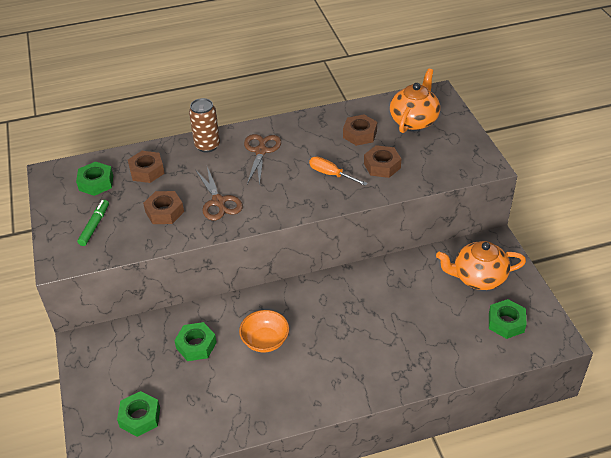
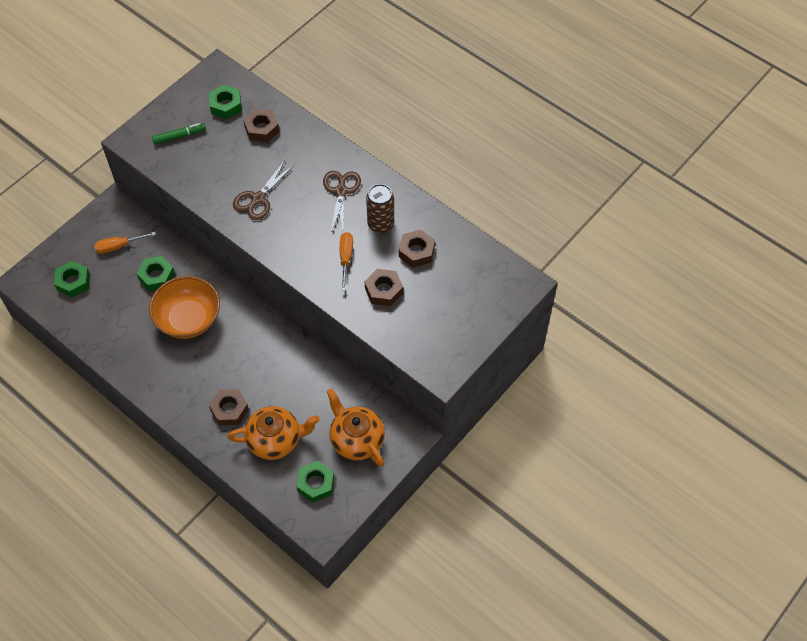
camera: 55 degrees right, 15 degrees up
brown nut [143,191,184,224] -> brown nut moved to [209,389,249,425]
brown can [189,98,220,153] -> brown can moved to [366,184,394,233]
orange bowl [239,310,289,352] -> orange bowl [149,276,220,339], size x1.55
brown scissors [244,134,281,186] -> brown scissors turned 60 degrees counterclockwise [323,171,361,233]
orange teapot [390,69,440,133] -> orange teapot moved to [227,406,320,460]
none -> orange screwdriver [94,231,156,254]

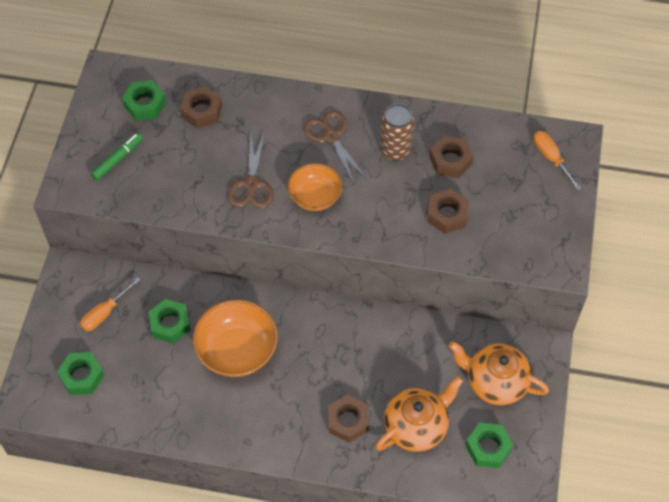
camera: 30 degrees left, 0 degrees up
orange screwdriver [340,232,353,291] -> orange screwdriver moved to [534,131,581,190]
none -> orange bowl [288,163,342,211]

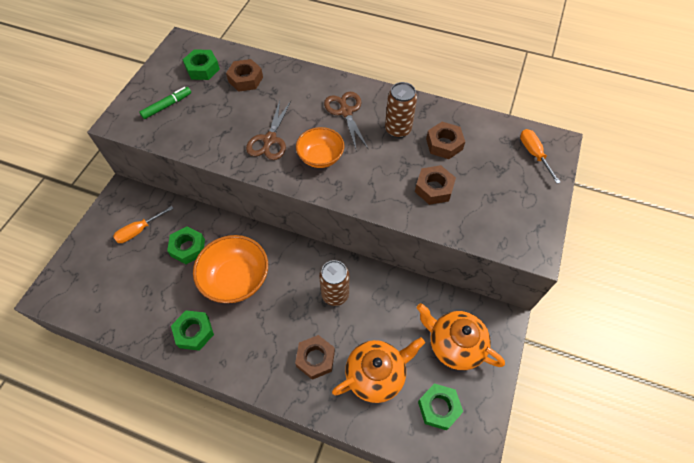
camera: 10 degrees right, 0 degrees up
green nut [57,352,104,395] -> green nut moved to [171,310,214,351]
none -> brown can [319,260,349,306]

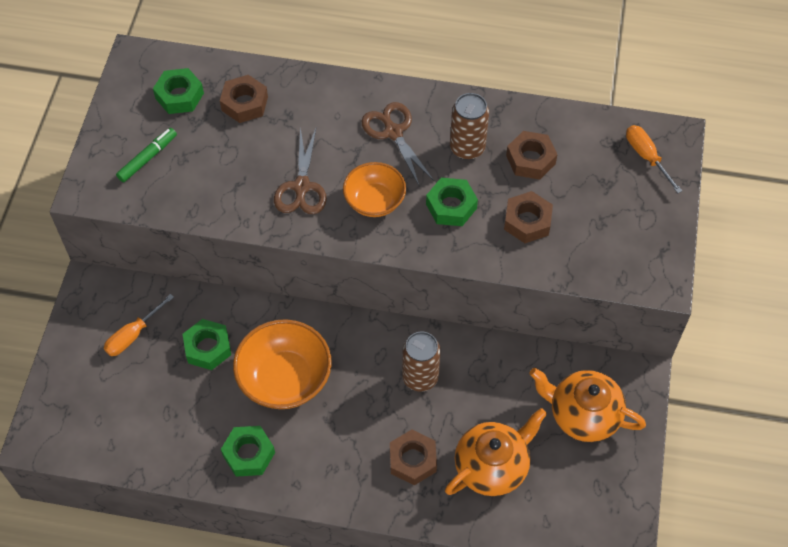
camera: 10 degrees left, 0 degrees up
green nut [418,384,463,430] -> green nut moved to [426,178,478,226]

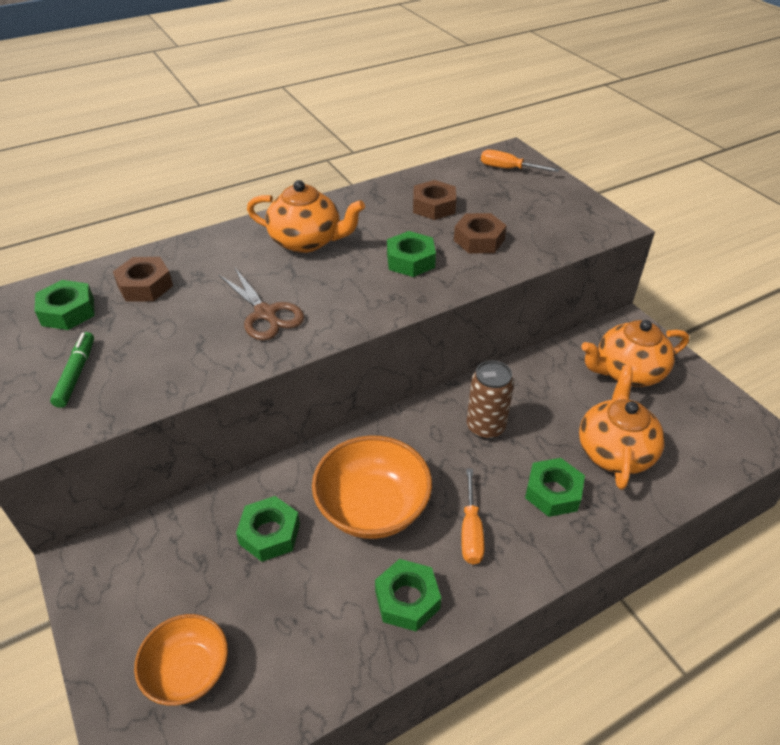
camera: 40 degrees left, 15 degrees down
orange screwdriver [104,294,174,356] -> orange screwdriver moved to [461,469,485,565]
orange bowl [343,162,406,217] -> orange bowl moved to [134,614,228,706]
brown scissors [361,102,434,187] -> orange teapot [247,180,365,253]
brown nut [390,430,437,485] -> green nut [525,458,585,517]
brown can [450,93,489,160] -> none

